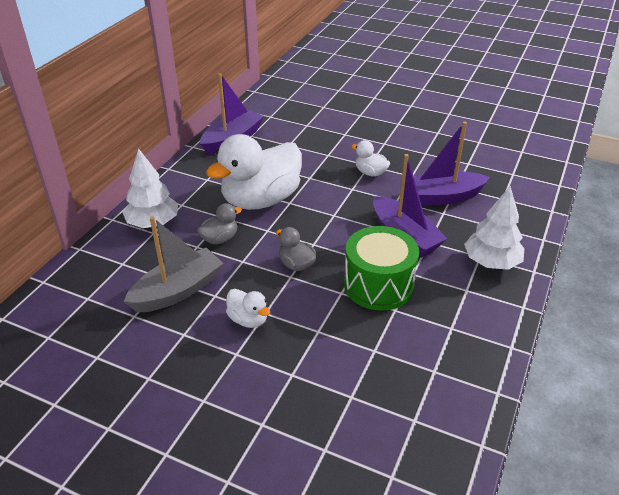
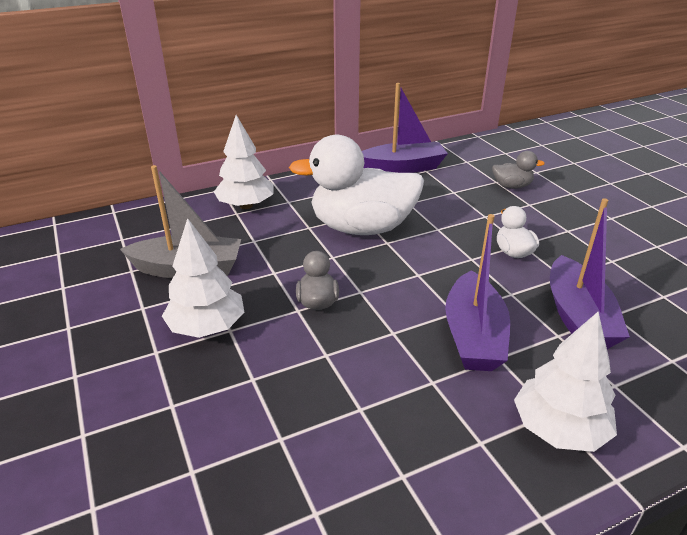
camera: 40 degrees right, 5 degrees down
grey duck [197,203,242,245] -> grey duck moved to [492,151,545,189]
white duck [226,289,270,328] -> white tree [162,218,244,338]
green drum [344,226,419,311] -> none
purple boat [414,121,490,206] -> purple boat turned 120 degrees counterclockwise [550,198,630,349]

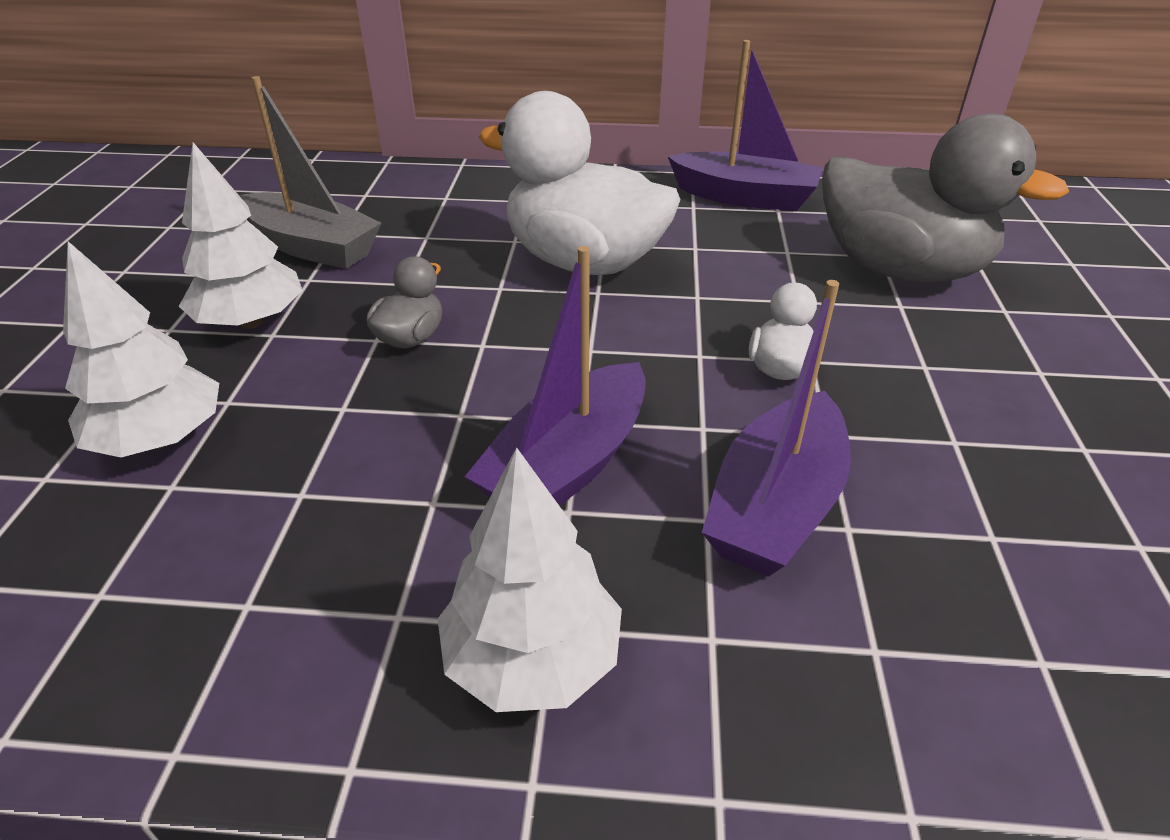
camera: 30 degrees right, 5 degrees up
white tree [214,115,274,209] -> white tree moved to [63,241,219,457]
grey duck [492,151,545,189] -> grey duck [822,113,1069,282], size x2.29

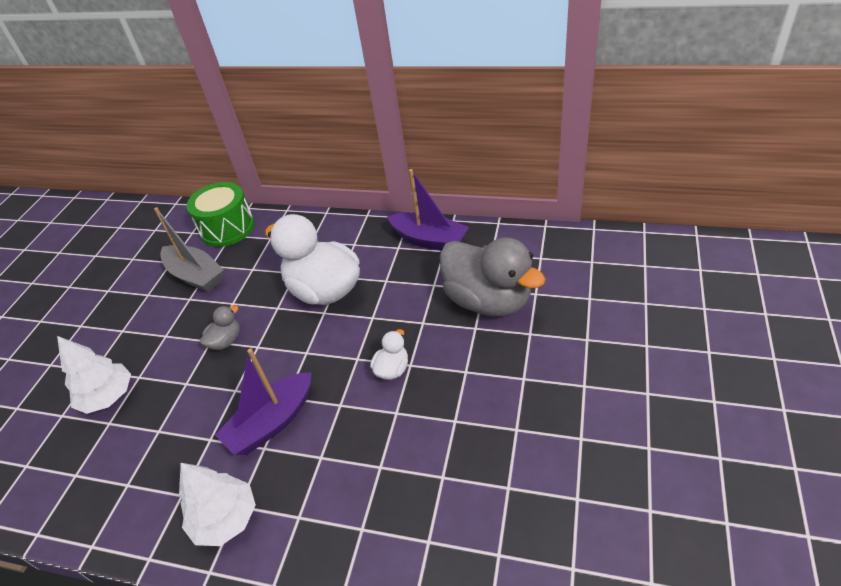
camera: 15 degrees right, 5 degrees up
white tree [179,142,303,329] -> none
purple boat [702,280,851,577] -> none
none -> green drum [187,182,255,247]

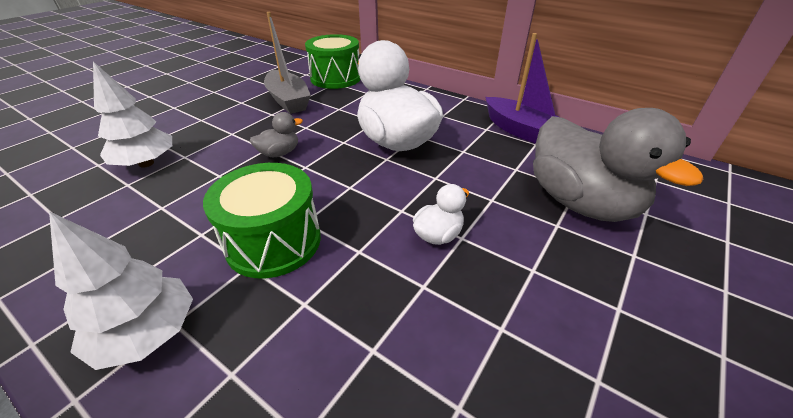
camera: 15 degrees right, 5 degrees down
purple boat [215,349,312,455] -> green drum [203,163,321,278]

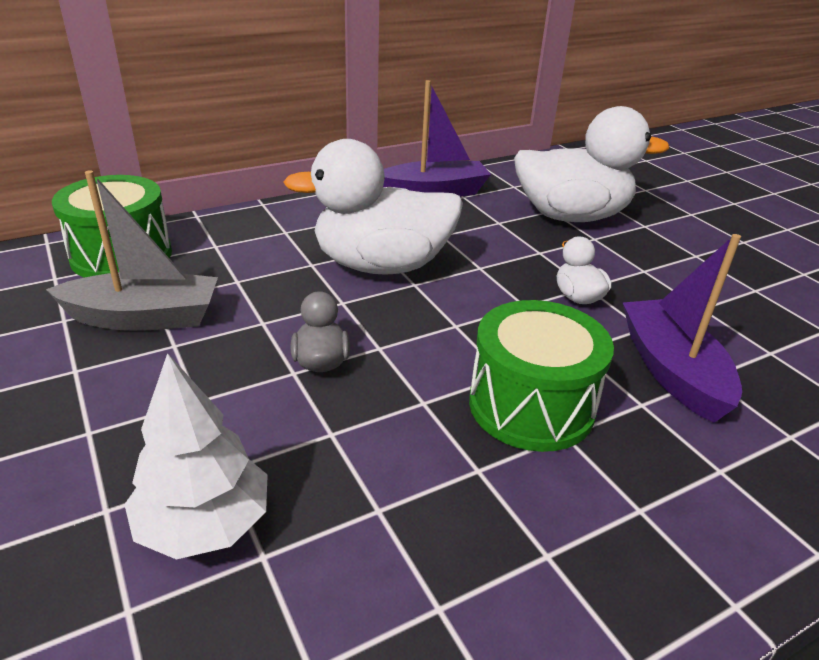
camera: 65 degrees left, 5 degrees down
white tree [49,211,193,370] -> none
grey duck [533,108,703,222] -> white duck [514,106,669,222]
none -> purple boat [623,234,742,423]

